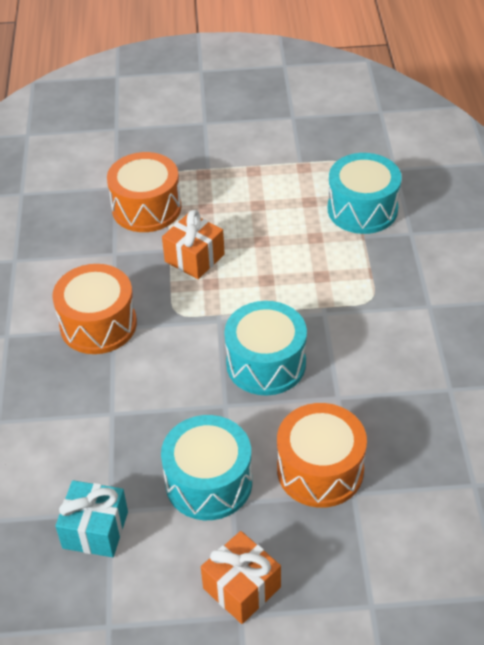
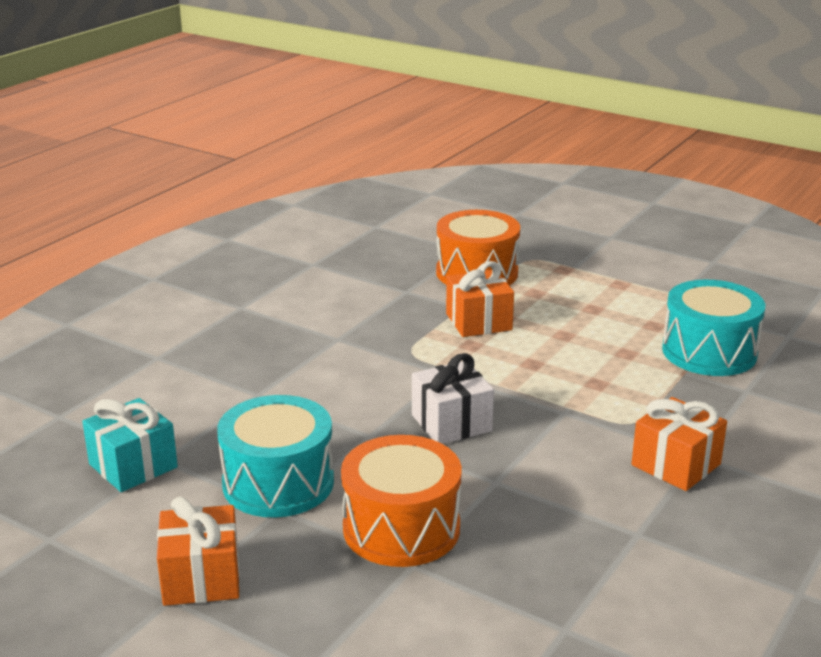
camera: 35 degrees right, 20 degrees down
orange drum [52,264,137,354] -> none
turquoise drum [224,301,307,395] -> white gift [412,353,494,444]
none -> orange gift [632,397,727,491]

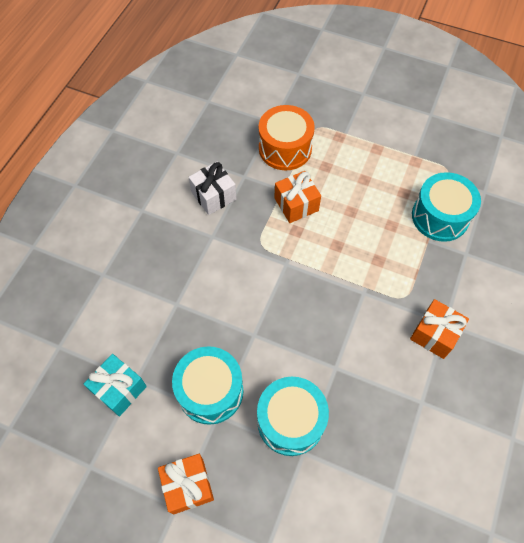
camera: 10 degrees left, 35 degrees up
orange drum [341,435,462,567] -> turquoise drum [257,377,329,456]
white gift [412,353,494,444] -> white gift moved to [189,162,236,215]

